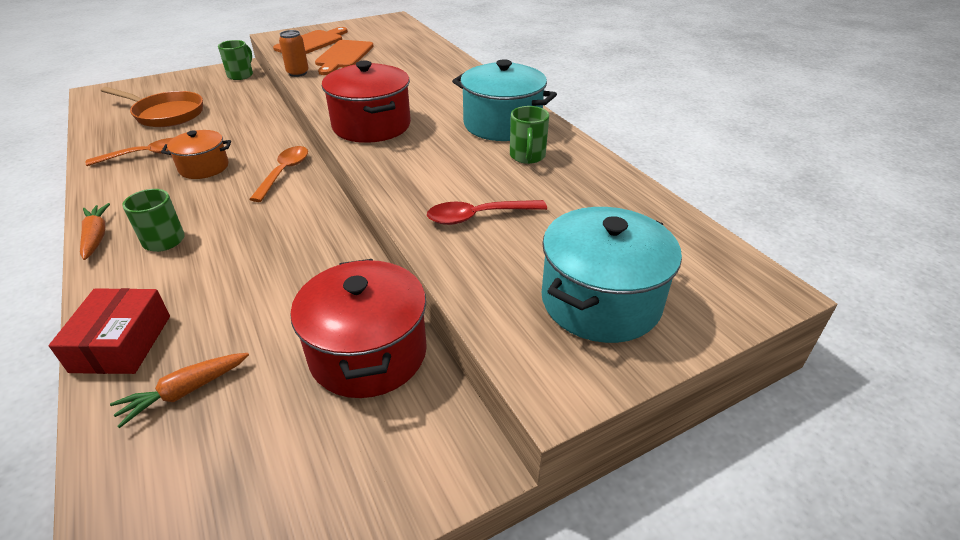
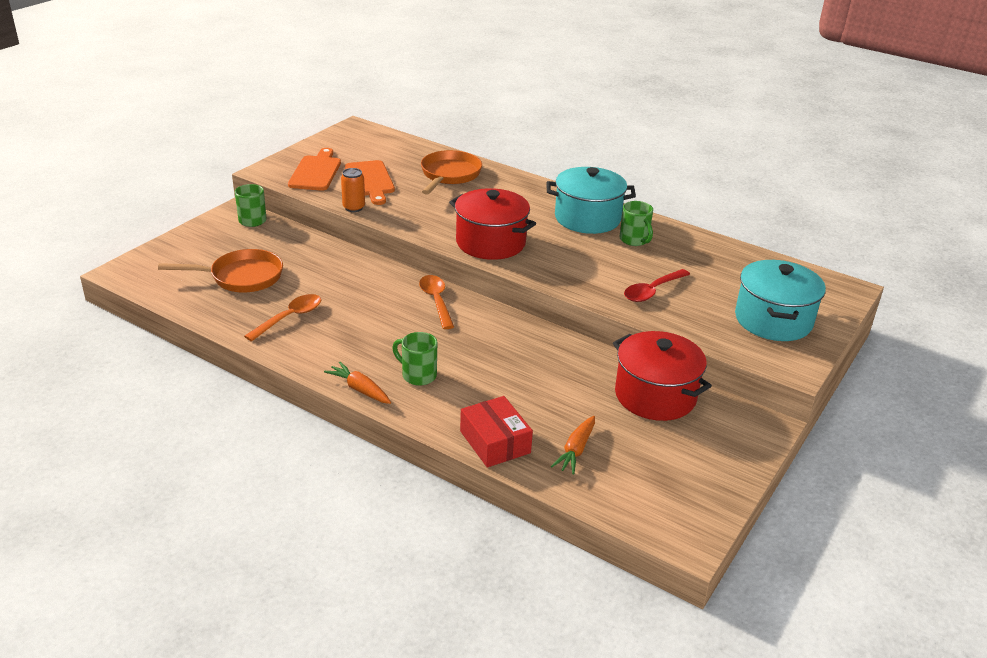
camera: 30 degrees left, 5 degrees down
orange pot [161,130,231,179] -> none
none -> orange pan [421,150,482,195]

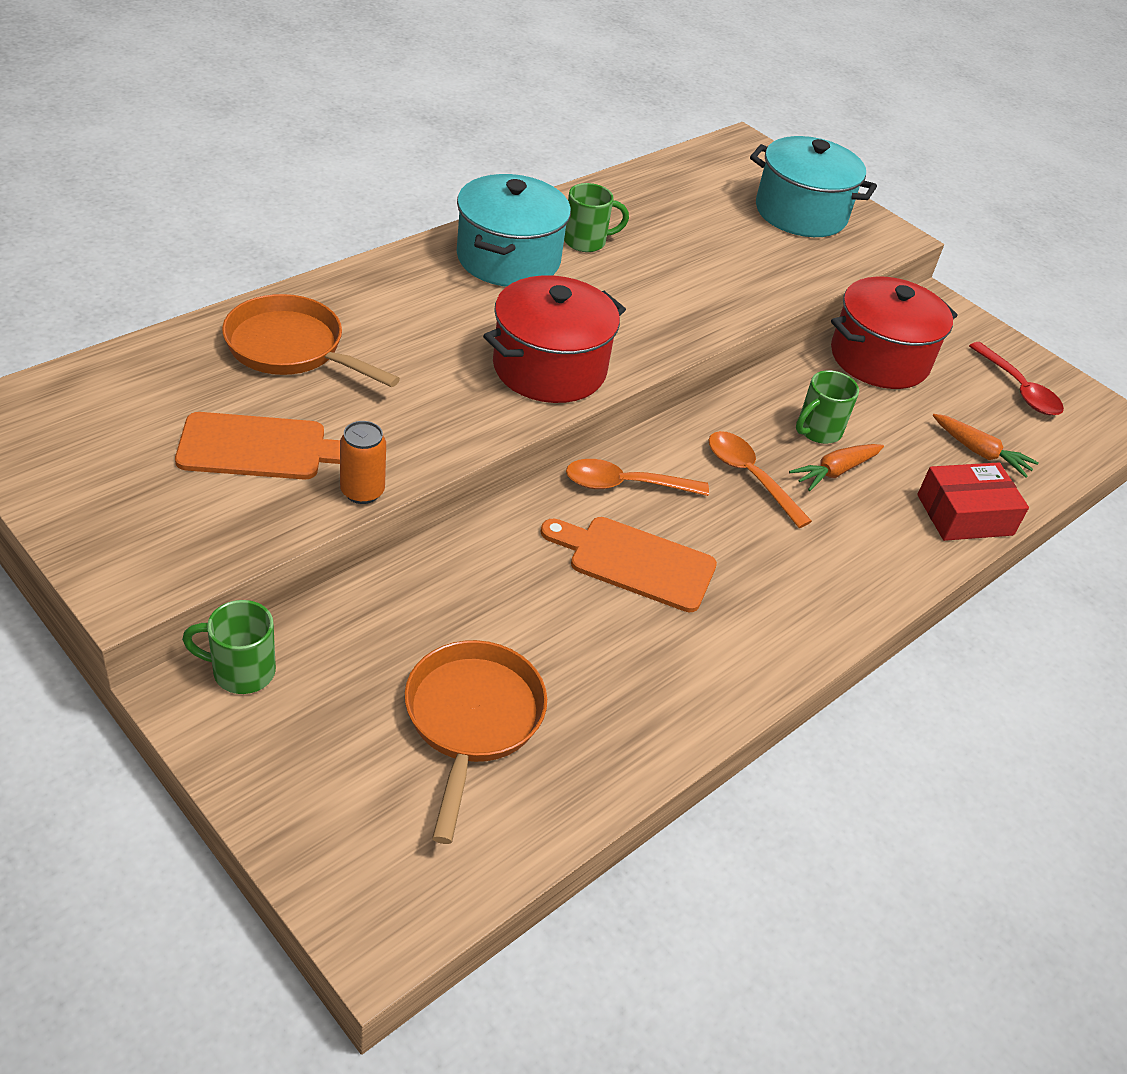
camera: 80 degrees left, 10 degrees up
orange spoon [244,294,321,342] -> orange spoon moved to [708,431,812,528]
orange cutting board [288,148,341,191] -> orange cutting board moved to [541,517,717,612]
orange carrot [324,362,391,404] -> orange carrot moved to [789,444,884,491]
green mug [392,332,437,386] -> green mug moved to [796,370,859,444]
red spoon [624,269,690,302] -> red spoon moved to [969,342,1064,415]

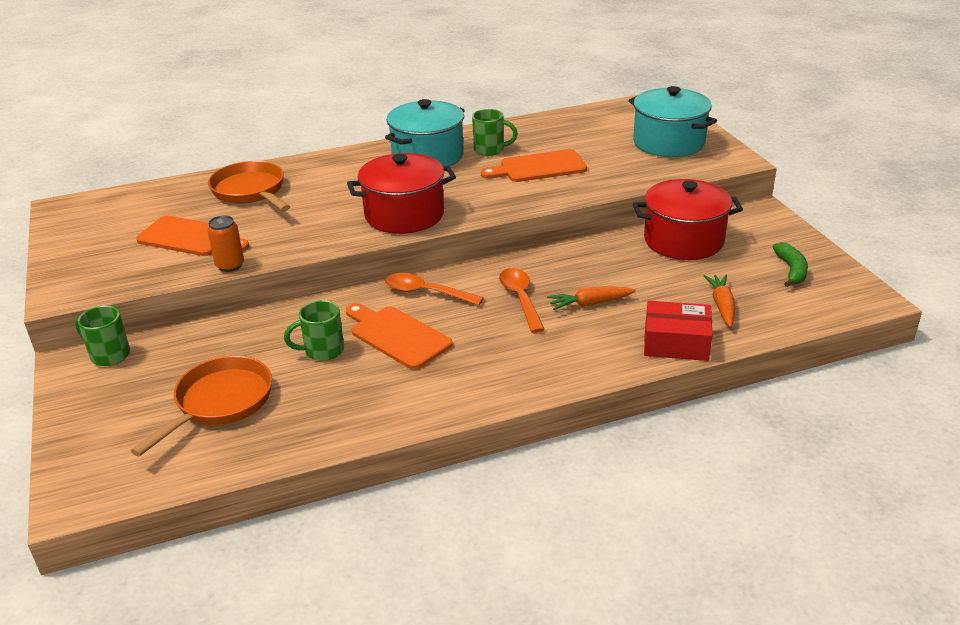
camera: 30 degrees right, 10 degrees down
green mug [796,370,859,444] -> green mug moved to [284,300,344,361]
orange carrot [933,414,1039,478] -> orange carrot turned 150 degrees counterclockwise [704,275,735,327]
red spoon [969,342,1064,415] -> green banana [773,242,808,287]
none -> orange cutting board [481,149,587,182]

